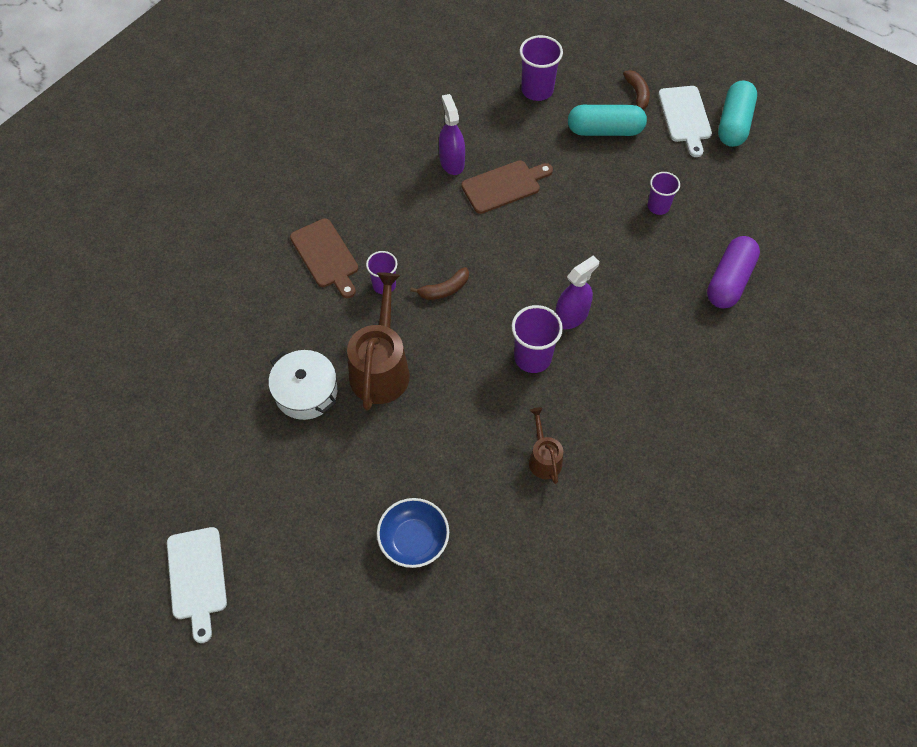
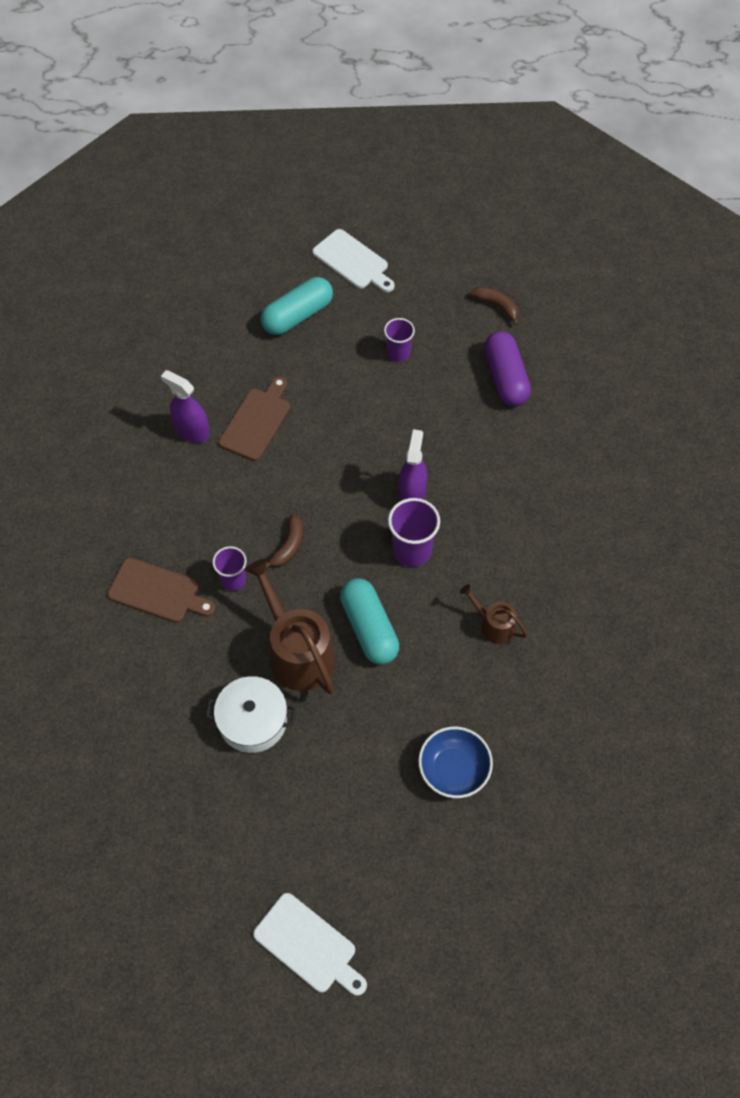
camera: 40 degrees left, 0 degrees up
purple cup [520,35,563,101] -> none
brown banana [623,70,650,109] -> brown banana moved to [470,287,518,326]
turquoise capsule [718,80,757,147] -> turquoise capsule moved to [340,578,399,665]

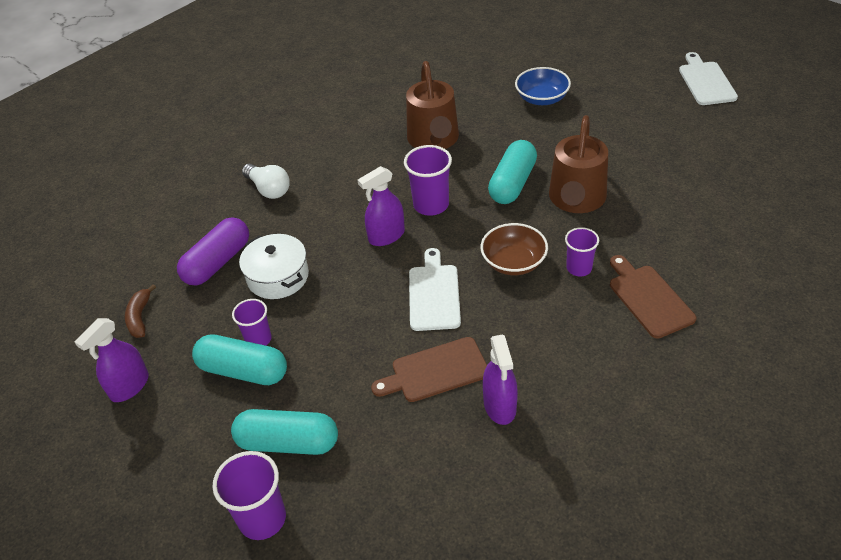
camera: 130 degrees left, 15 degrees down
white pot [206,676,296,753] -> white pot moved to [239,234,309,299]
brown banana [266,514,303,568] -> brown bowl [480,223,548,275]
white cutting board [312,229,395,292] -> white cutting board moved to [409,248,461,331]
brown watering can [460,584,528,644] -> brown watering can [406,61,459,149], size x1.88
none -> purple spray bottle [75,318,149,402]
none -> turquoise capsule [192,334,287,385]
none -> purple cup [212,451,286,540]
none -> white light bulb [242,164,290,199]

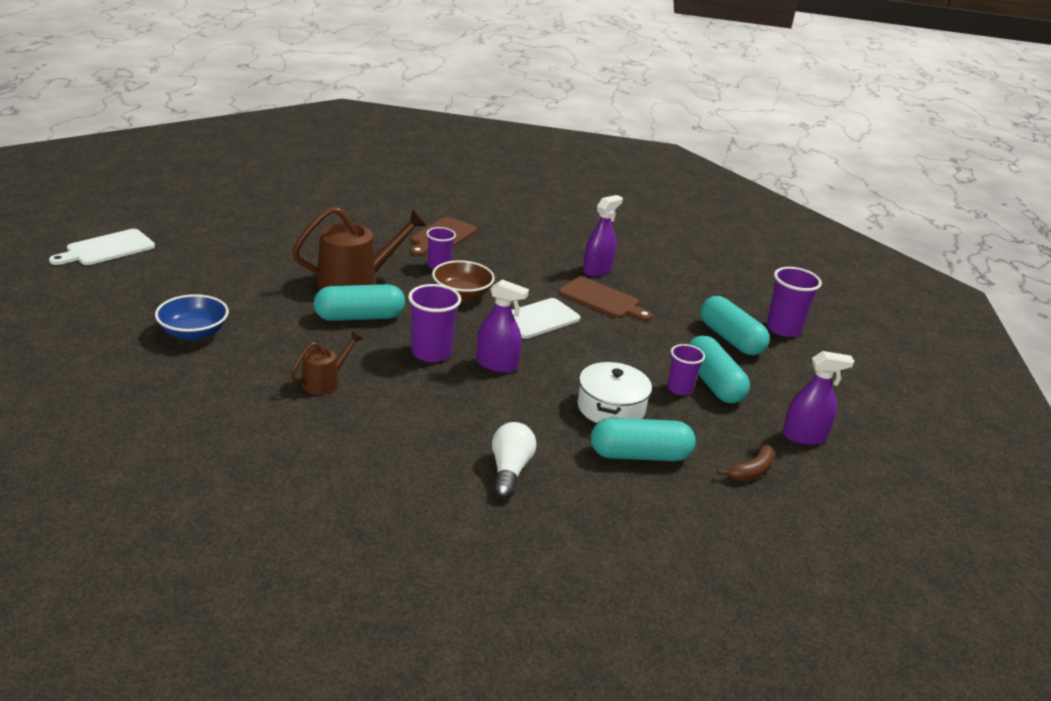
camera: 135 degrees left, 15 degrees down
purple capsule [177,217,249,286] -> turquoise capsule [591,418,696,461]
brown watering can [406,61,459,149] -> brown watering can [291,331,362,395], size x0.53

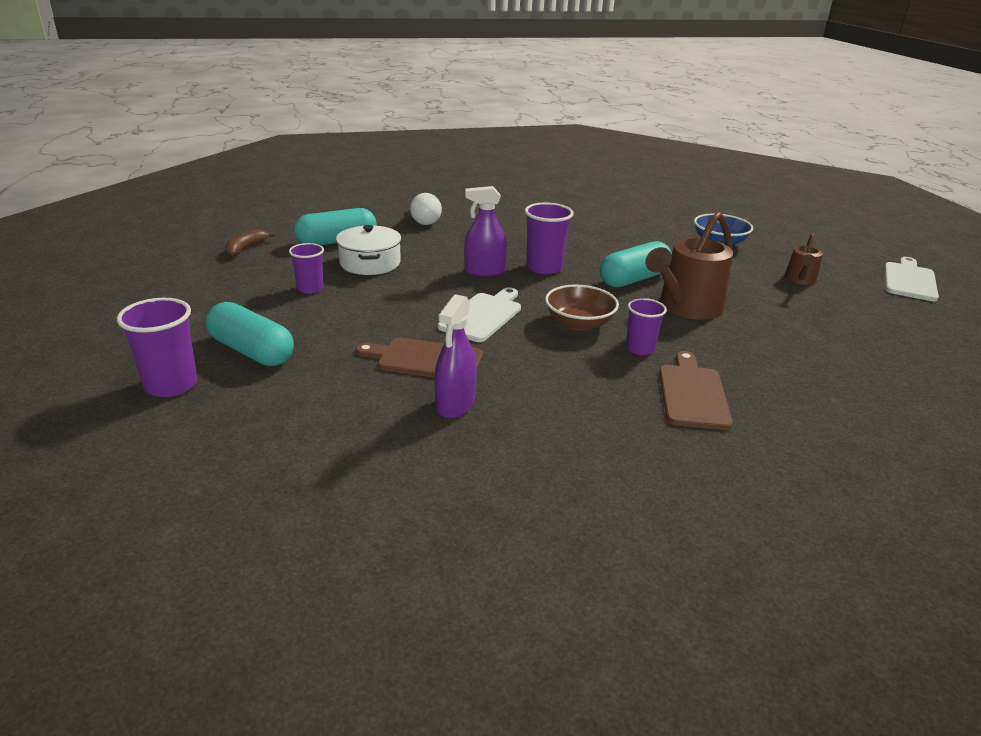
camera: 160 degrees right, 0 degrees up
brown watering can [291,331,362,395] -> brown watering can moved to [784,233,823,285]
turquoise capsule [688,336,750,403] -> none
purple spray bottle [782,351,854,445] -> none

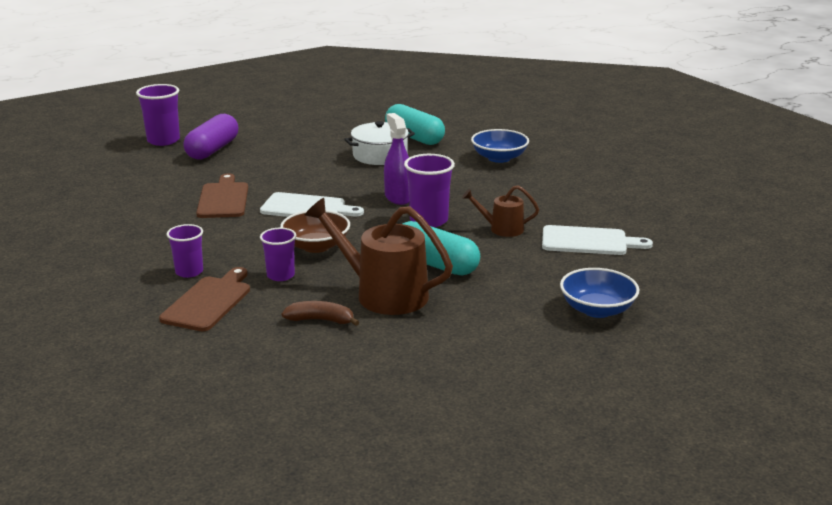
camera: 75 degrees right, 5 degrees down
turquoise capsule [206,302,294,366] -> purple capsule [183,114,238,160]
brown banana [225,229,275,257] -> brown banana moved to [282,301,359,326]
purple cup [289,243,324,294] -> purple cup moved to [167,224,203,278]
white light bulb [410,193,442,225] -> blue bowl [471,129,529,163]
purple spray bottle [435,294,477,418] -> none
brown cutting board [659,351,733,430] -> brown cutting board turned 60 degrees counterclockwise [159,267,250,331]
brown watering can [784,233,823,285] -> brown watering can moved to [462,185,539,237]
white cutting board [885,257,939,301] -> white cutting board moved to [542,225,653,255]

